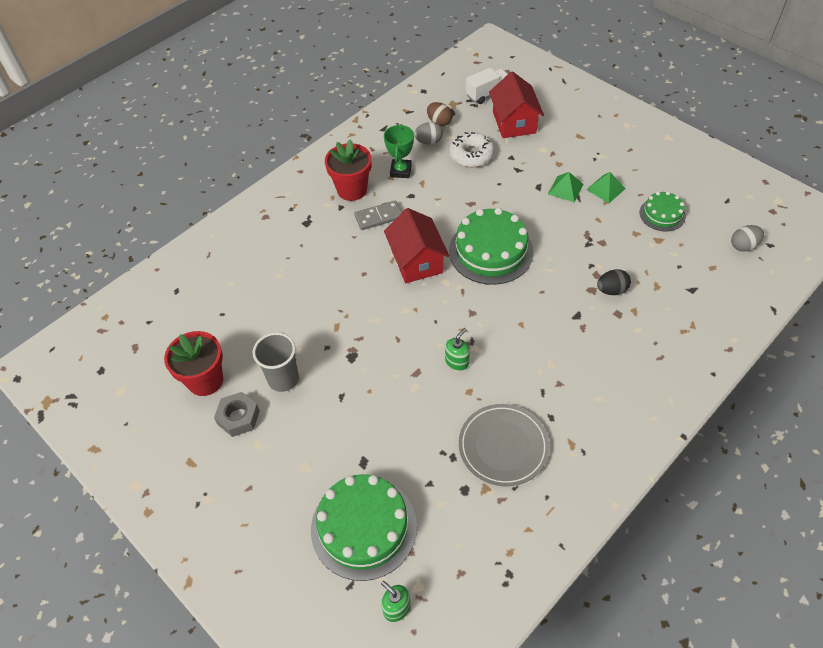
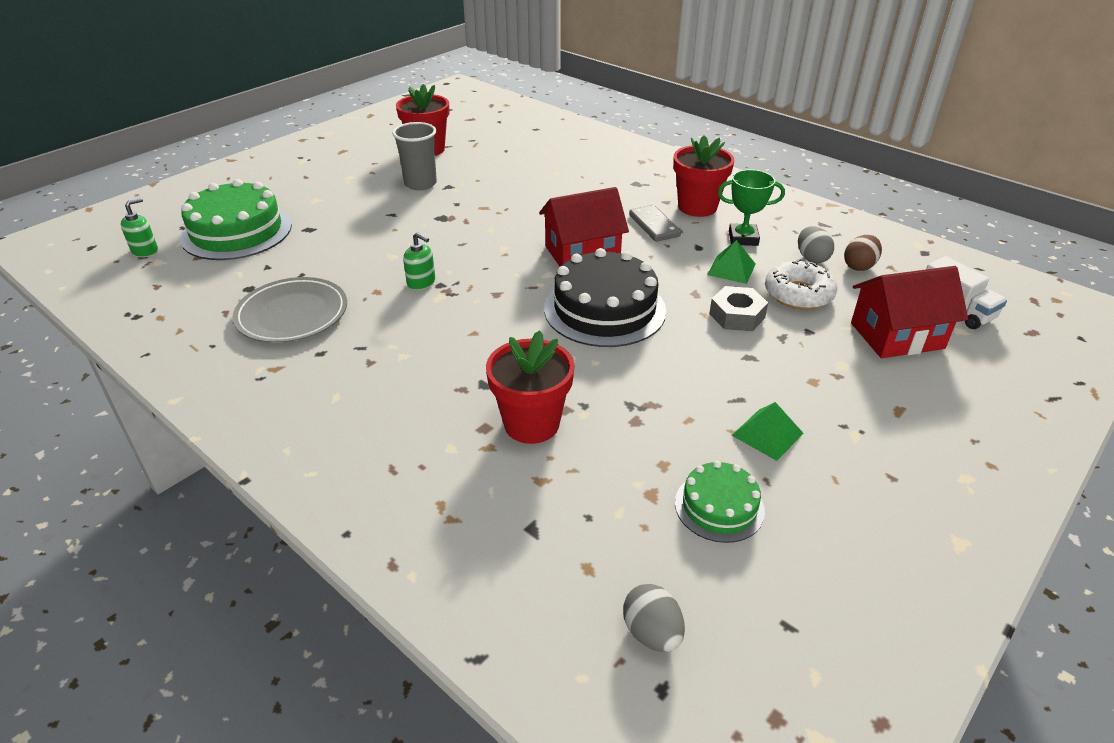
camera: 85 degrees right, 15 degrees down
grey nut [214,392,260,437] -> grey nut moved to [709,286,768,331]
green cake [449,208,534,285] -> black cake [544,248,666,347]
green pyramid [548,172,583,203] -> green pyramid moved to [707,240,756,284]
black egg [597,269,631,295] -> red flower pot [486,330,575,444]

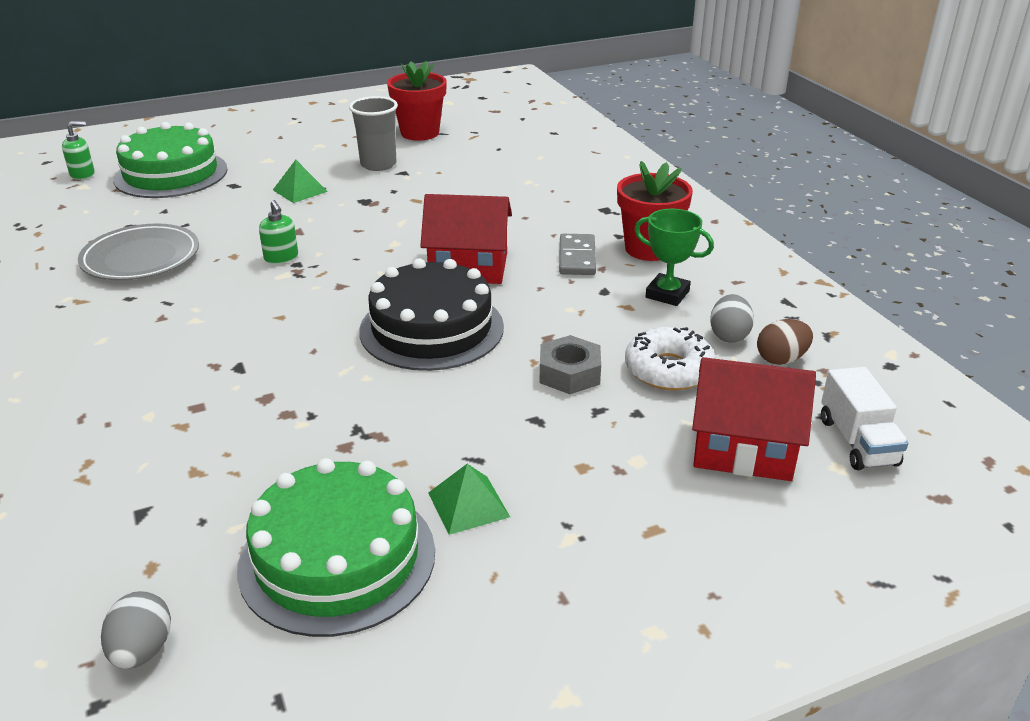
camera: 25 degrees right, 5 degrees down
red flower pot [486,330,575,444] -> none
green cake [675,460,765,543] -> green cake [237,458,435,637], size x1.83
green pyramid [707,240,756,284] -> green pyramid moved to [273,160,328,203]

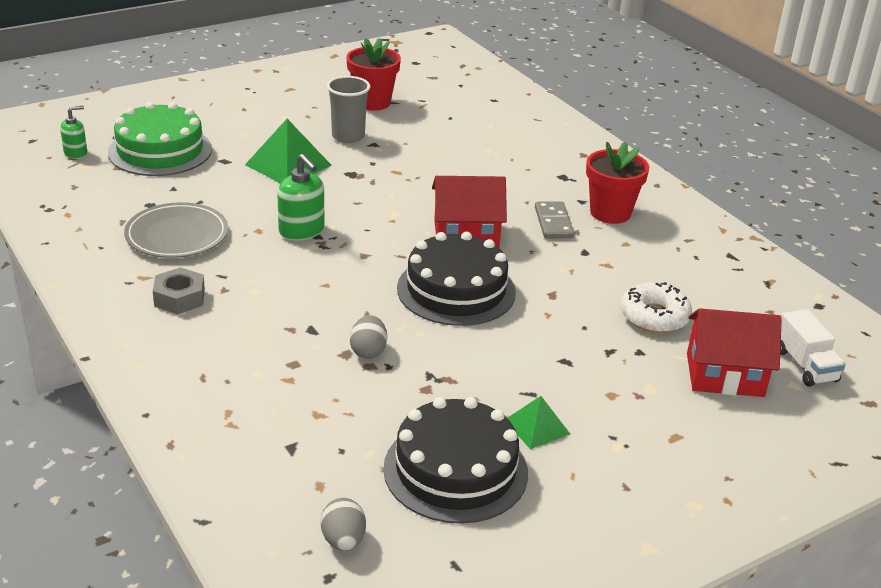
camera: 10 degrees left, 0 degrees up
green cake [237,458,435,637] -> black cake [383,397,528,524]
green soap dispenser [259,200,298,264] -> green soap dispenser [277,154,324,241], size x1.58
green pyramid [273,160,328,203] -> green pyramid [245,119,332,183], size x1.70
grey nut [539,335,601,394] -> grey nut moved to [153,267,205,314]
green trophy [634,209,714,306] -> none
grey egg [710,294,754,343] -> grey egg moved to [350,315,387,359]
brown egg [757,319,813,365] -> none

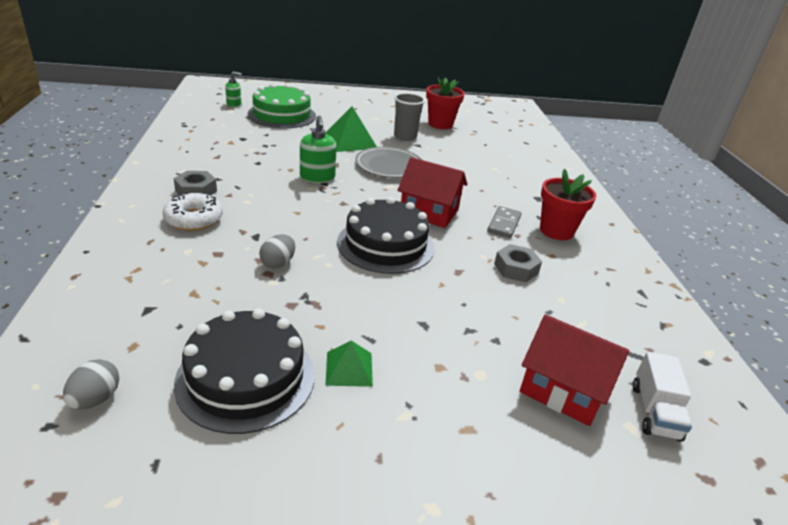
camera: 25 degrees right, 0 degrees up
grey plate [124,202,228,258] -> grey plate moved to [355,147,422,178]
white donut [620,282,692,333] -> white donut moved to [163,193,223,231]
none -> grey nut [494,244,542,282]

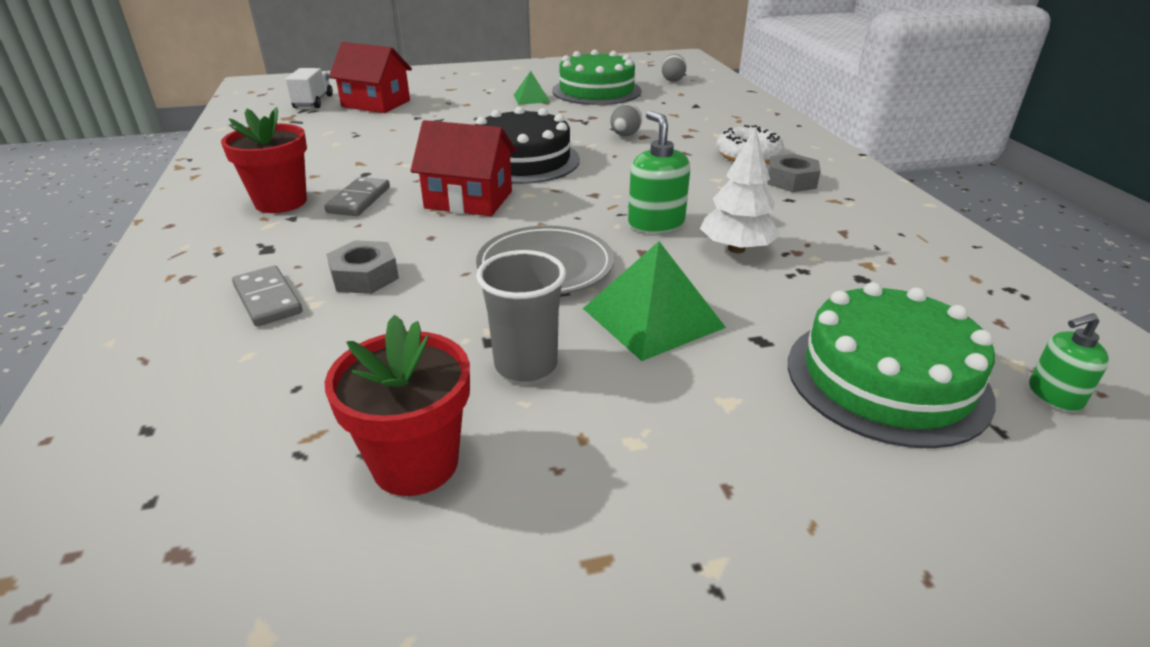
camera: 175 degrees right, 0 degrees up
black cake [174,308,315,434] -> green cake [552,49,642,105]
grey nut [494,244,542,282] -> grey nut moved to [327,240,399,294]
none -> grey domino [232,266,302,326]
none -> white tree [700,127,780,253]

